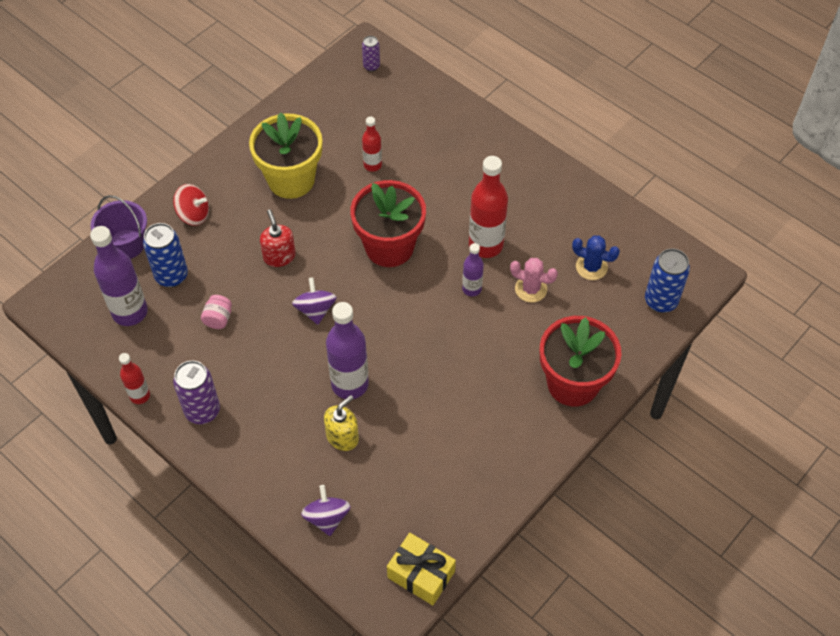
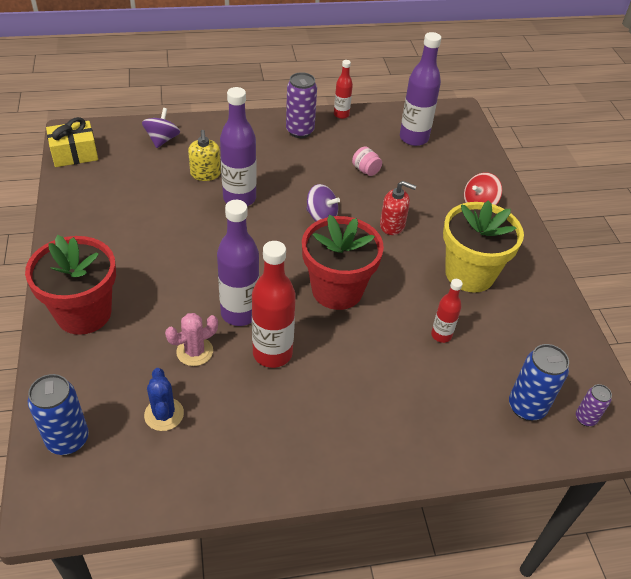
camera: 125 degrees right, 10 degrees down
purple bucket [91,195,147,259] -> none
blue can [143,223,188,287] -> blue can moved to [509,344,569,421]
purple spinning top [301,485,351,536] -> purple spinning top turned 105 degrees counterclockwise [142,108,180,148]
purple bottle [462,243,484,297] -> purple bottle [217,200,259,326], size x1.82
blue cactus [572,235,620,280] -> blue cactus turned 75 degrees counterclockwise [144,368,184,431]

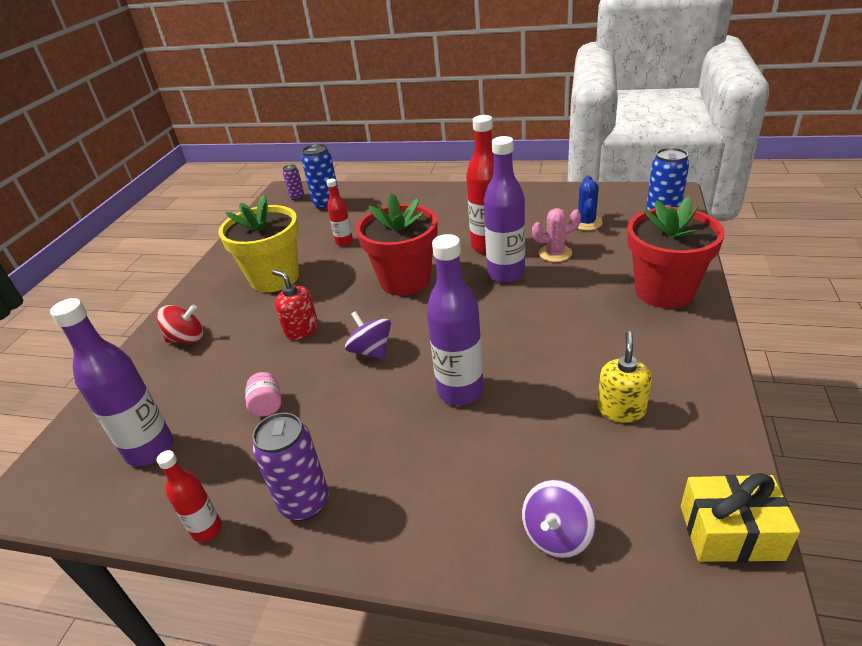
camera: 150 degrees left, 10 degrees down
yellow soap dispenser [188,130,221,181] -> yellow soap dispenser moved to [597,331,652,423]

